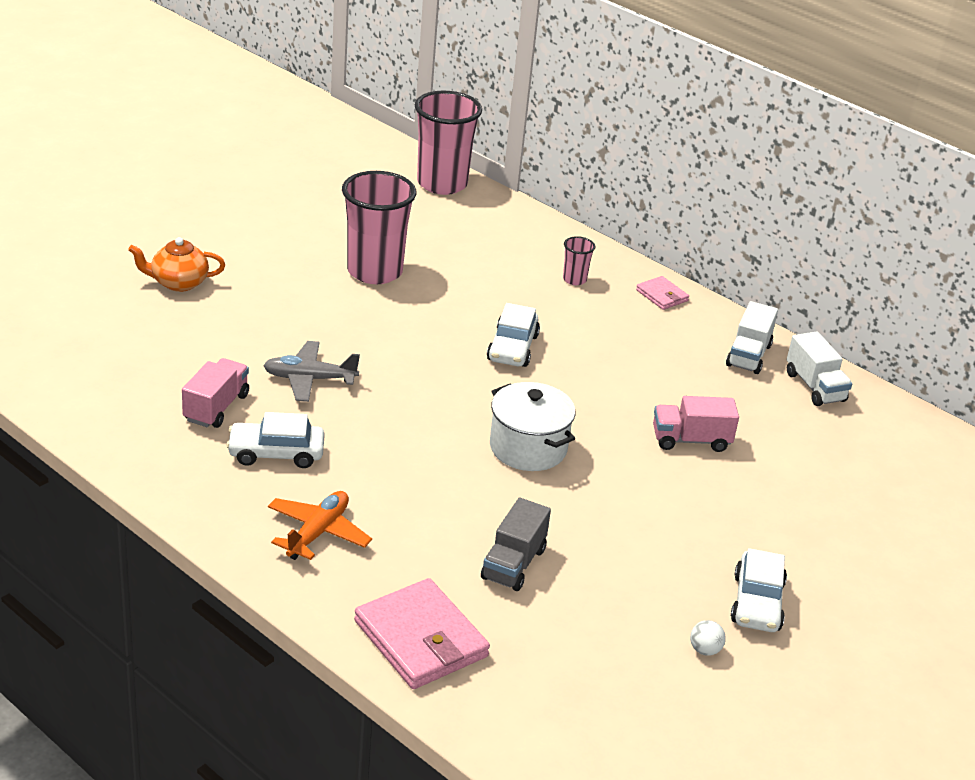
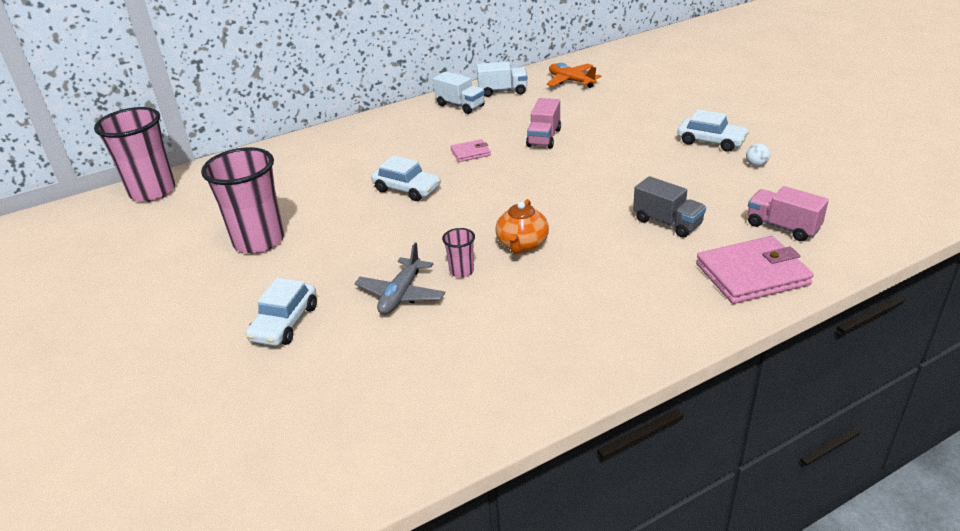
camera: 65 degrees left, 0 degrees up
orange teapot [128,237,225,292] -> orange teapot moved to [495,199,549,254]
pink truck [182,358,249,428] -> pink truck moved to [748,186,829,241]
white car [226,412,325,468] -> white car moved to [246,278,317,346]
orange plane [268,491,372,560] -> orange plane moved to [547,63,601,88]
white pot [490,382,575,471] -> none
pink cup [563,236,596,285] -> pink cup moved to [442,228,475,278]
pink wallet [636,276,689,310] -> pink wallet moved to [450,139,491,162]

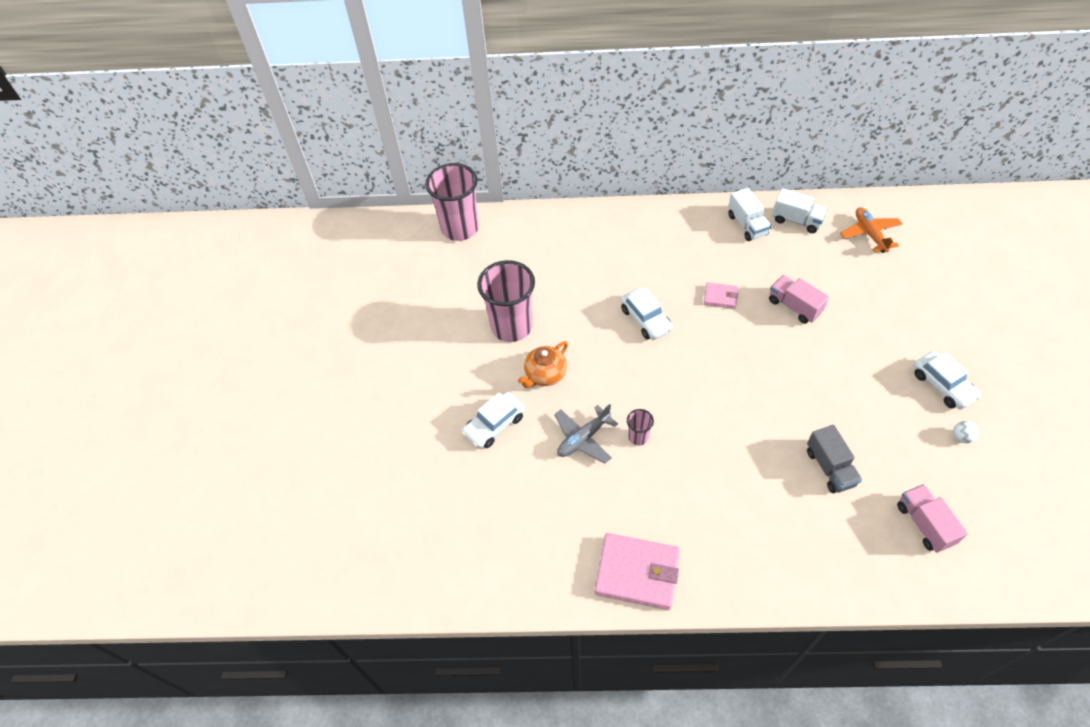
camera: 30 degrees right, 20 degrees up
orange teapot [495,199,549,254] -> orange teapot moved to [518,341,568,388]
pink truck [526,98,561,149] -> pink truck turned 90 degrees clockwise [769,275,829,324]
pink wallet [696,236,814,304] -> pink wallet moved to [594,533,680,610]

